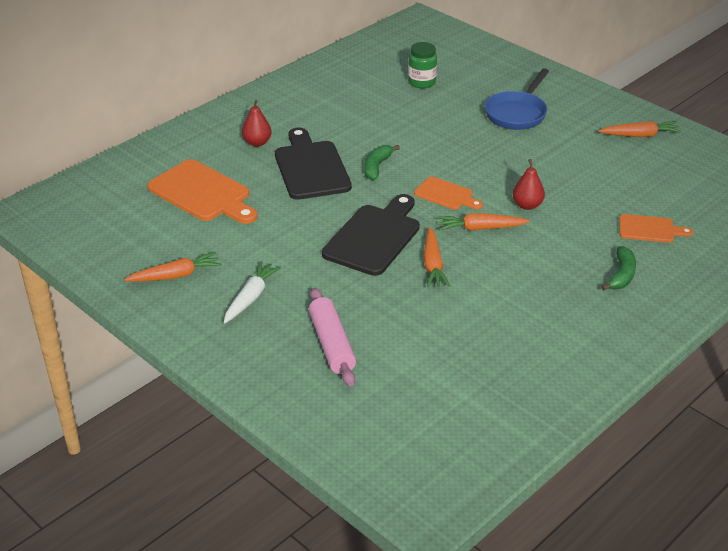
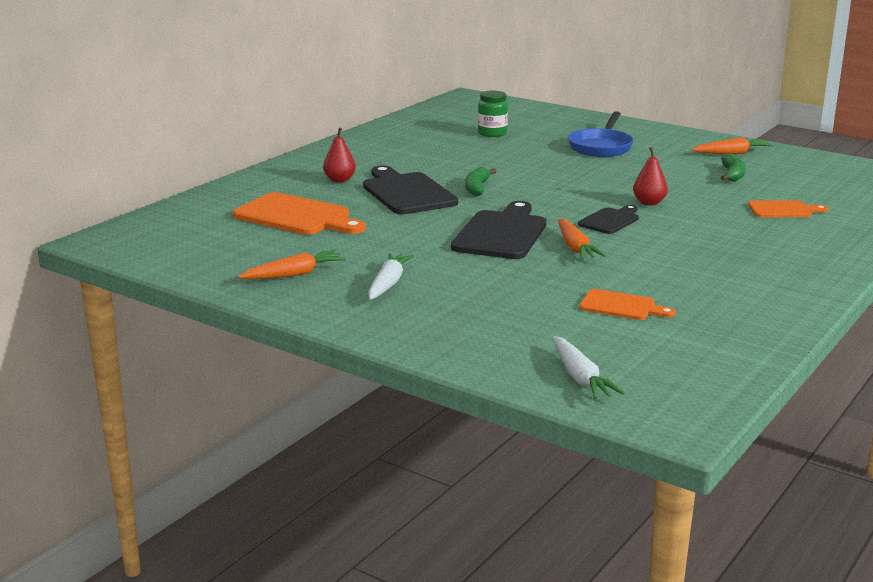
camera: 10 degrees left, 15 degrees down
pink rolling pin [309,288,356,386] -> none
orange cutting board [414,176,483,210] -> orange cutting board moved to [579,289,676,320]
orange carrot [437,213,530,231] -> black cutting board [578,205,639,234]
green banana [601,246,636,291] -> green banana moved to [721,154,746,182]
none -> white carrot [553,336,625,400]

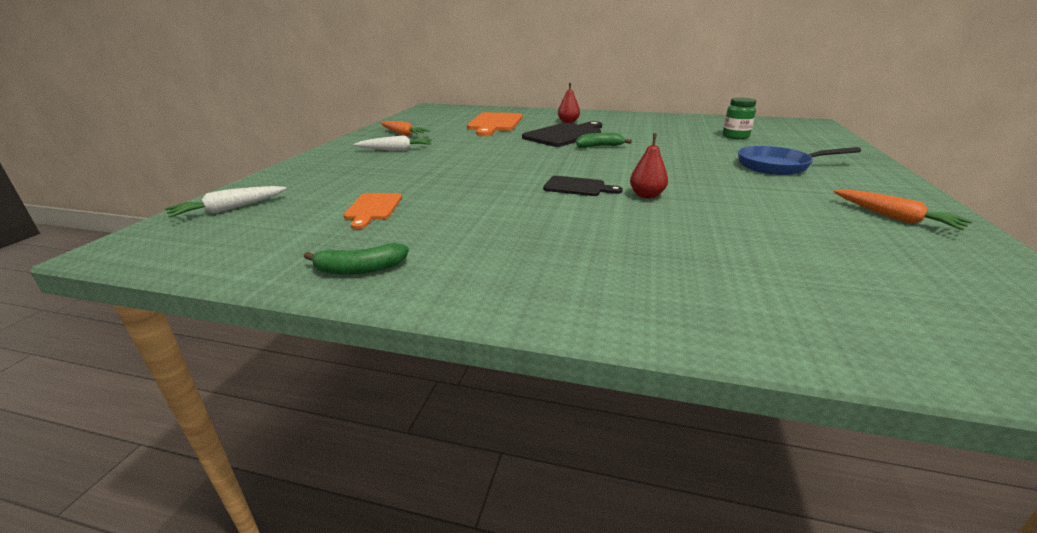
camera: 70 degrees right, 5 degrees up
black cutting board [451,201,546,259] -> none
orange carrot [558,219,606,259] -> none
green banana [721,154,746,182] -> green banana moved to [304,243,409,275]
orange cutting board [748,200,828,217] -> none

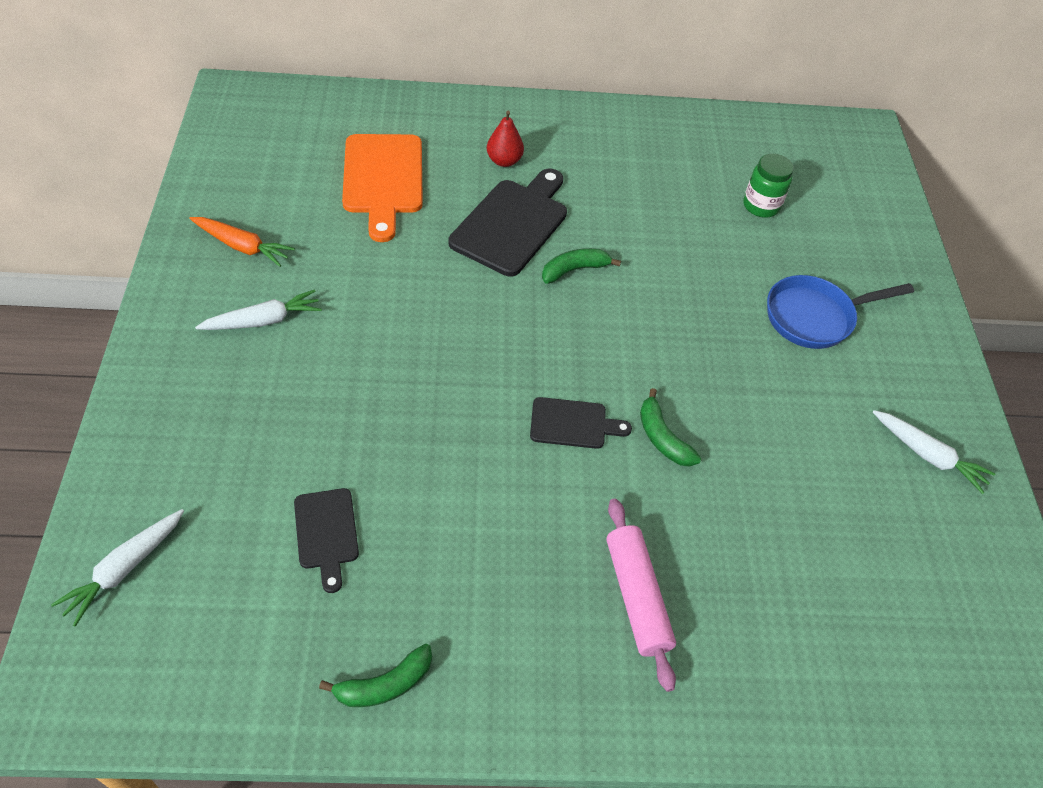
camera: 20 degrees left, 25 degrees up
orange cutting board [344,193,402,229] -> black cutting board [294,488,359,593]
red pear [630,133,668,199] -> green banana [640,388,701,467]
orange carrot [834,189,973,230] -> white carrot [873,410,996,494]
none -> pink rolling pin [607,498,676,692]

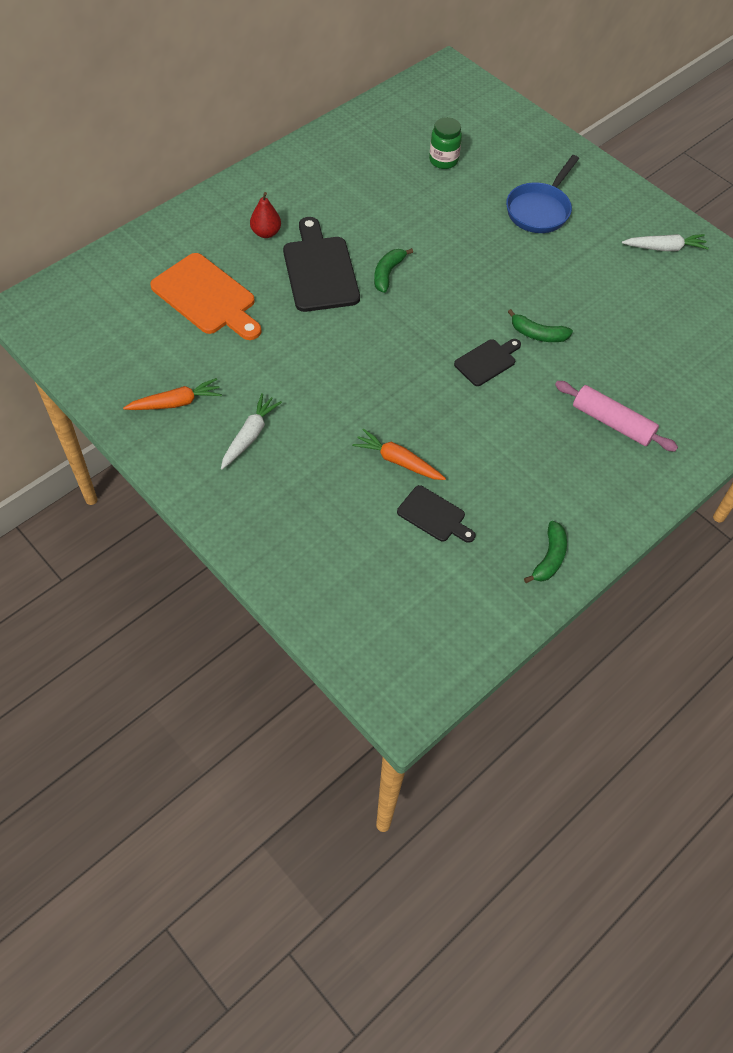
camera: 40 degrees left, 5 degrees up
white carrot [51,509,184,627] -> none
none -> orange carrot [352,429,446,480]

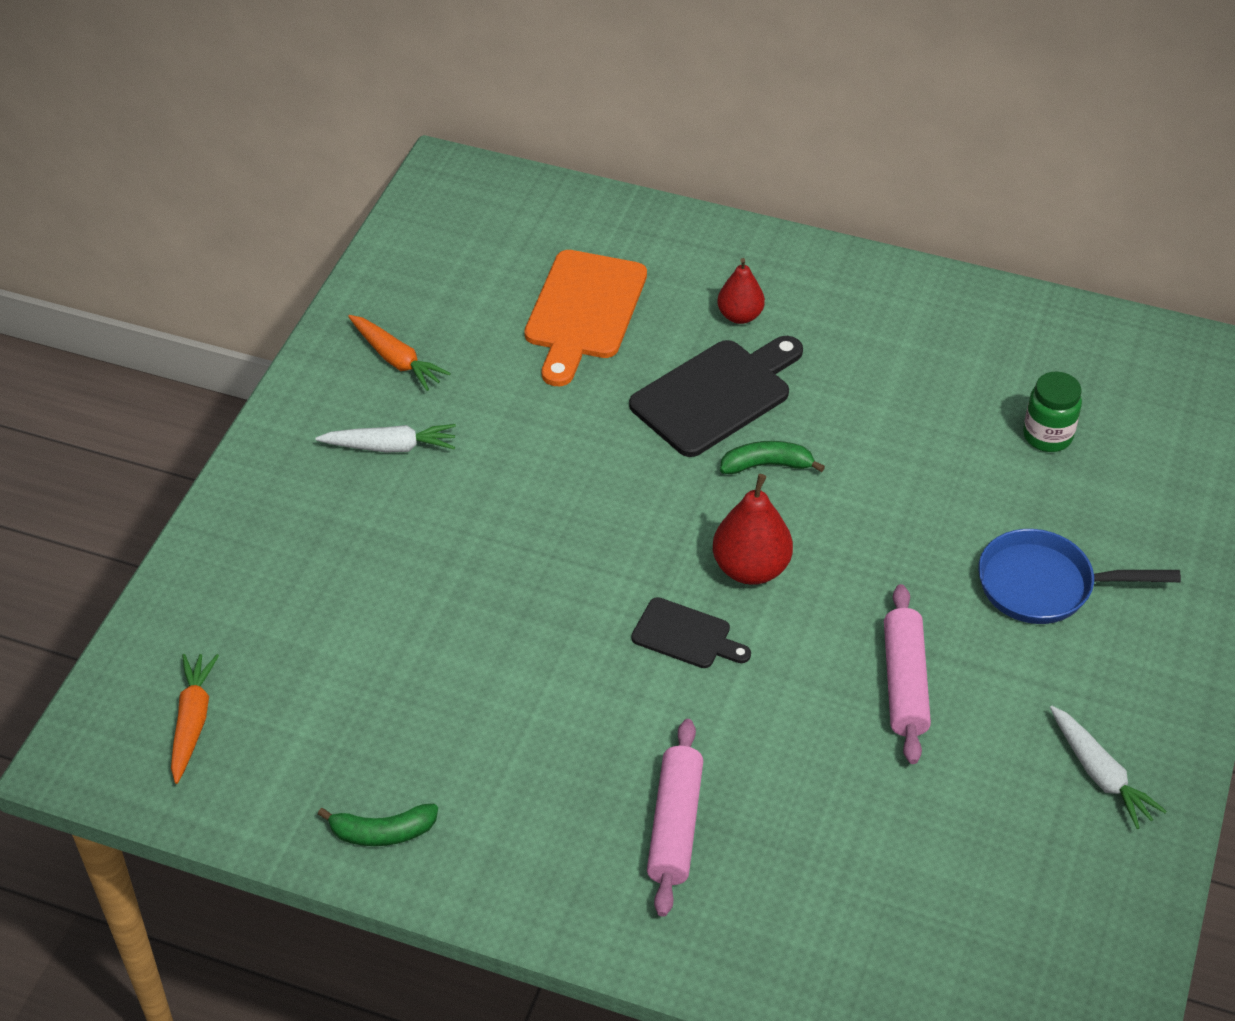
camera: 65 degrees right, 10 degrees down
orange carrot [352,429,446,480] -> orange carrot moved to [171,654,219,784]
black cutting board [397,485,475,543] -> none
green banana [508,309,573,342] -> none
none -> red pear [713,474,793,585]
none -> pink rolling pin [884,584,931,764]

